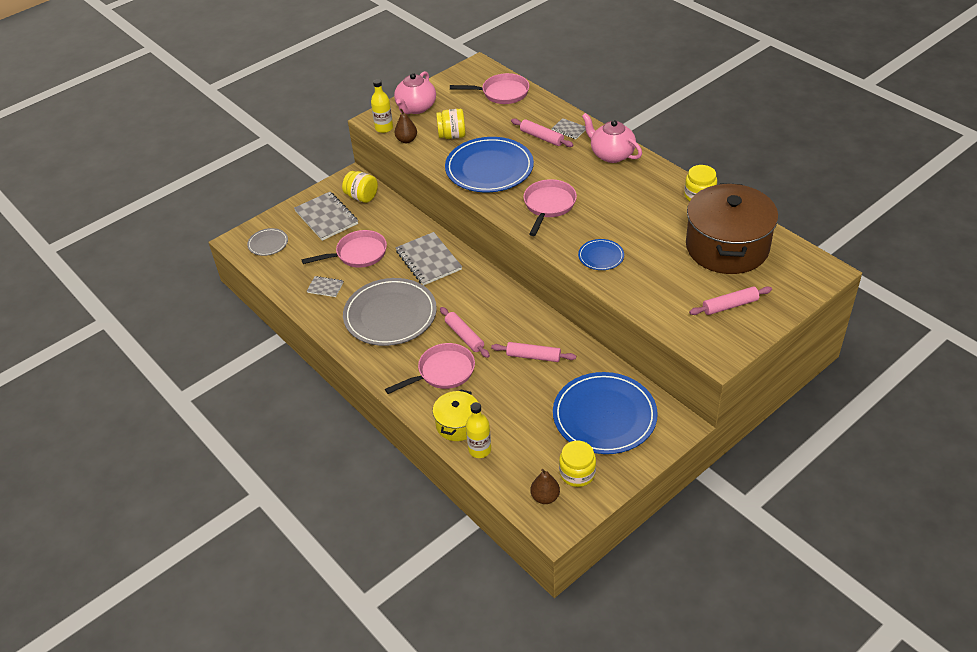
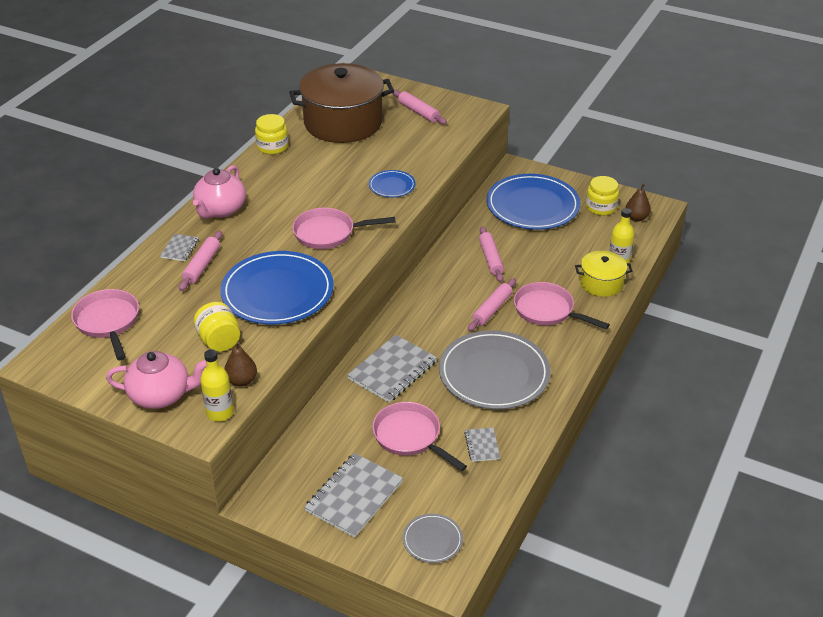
camera: 115 degrees left, 5 degrees down
yellow jar [342,171,378,203] -> none

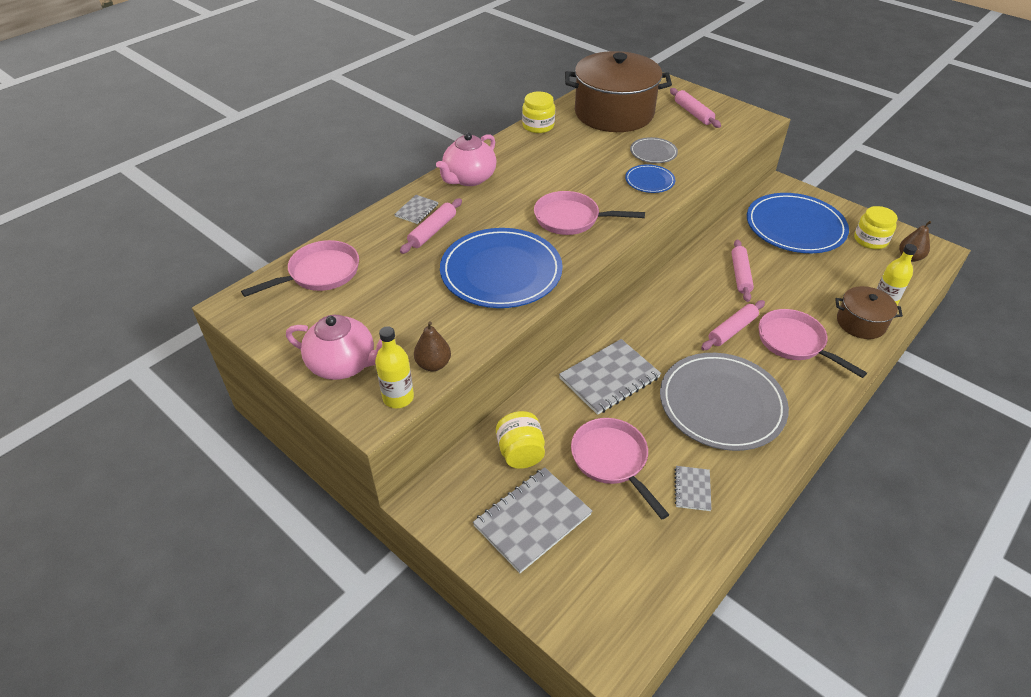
camera: 15 degrees right, 5 degrees up
pink pan [71,289,139,360] -> pink pan turned 60 degrees clockwise [241,240,359,297]
yellow jar [193,302,240,352] -> yellow jar moved to [496,411,545,469]
grey plate [403,514,463,563] -> grey plate moved to [630,137,678,163]
yellow pot [575,251,632,297] -> brown pot [835,286,903,339]

